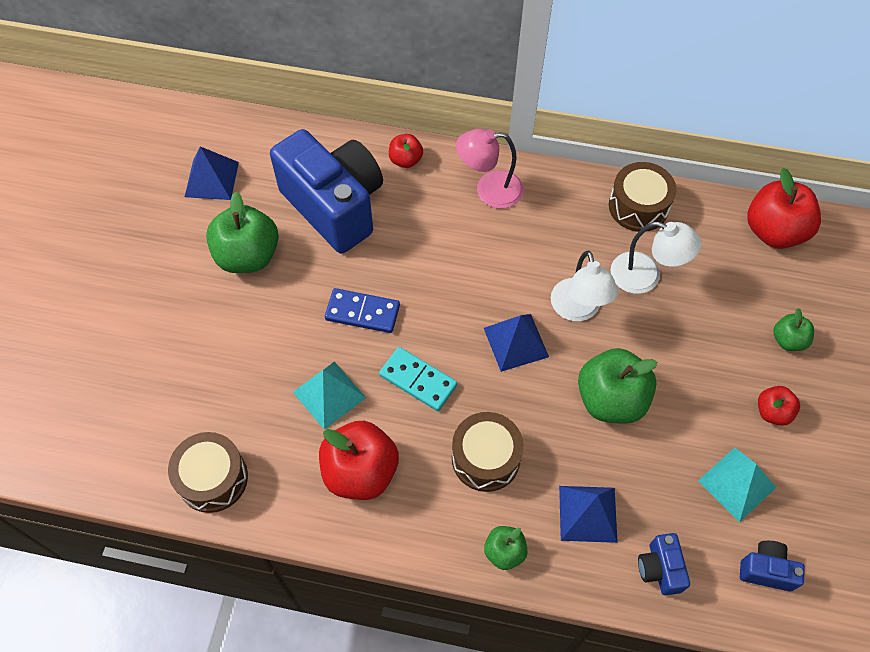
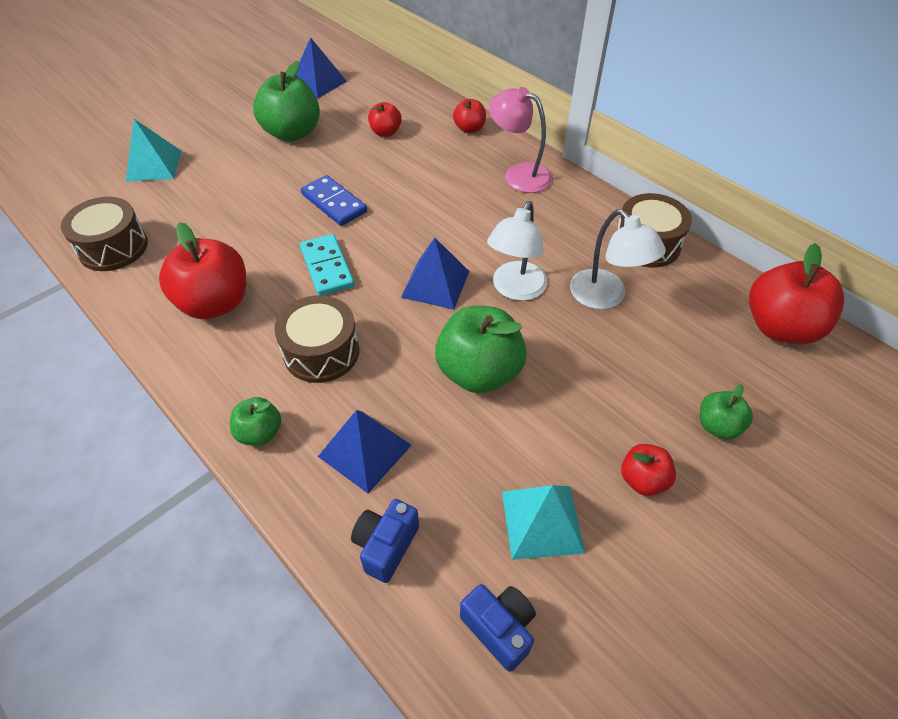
camera: 35 degrees right, 10 degrees down
blue camera [270,129,383,254] -> red apple [368,102,402,137]
turquoise pyramid [293,362,366,430] -> turquoise pyramid moved to [126,119,181,182]

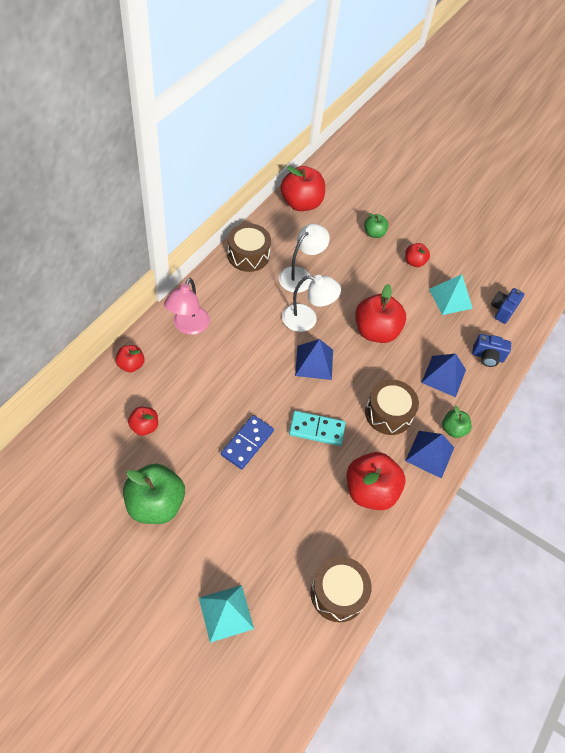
camera: 110 degrees left, 5 degrees up
blue pyramid [295,37,347,99] -> blue pyramid moved to [405,431,454,479]
turquoise domino [300,234,355,295] -> turquoise domino turned 45 degrees clockwise [289,411,346,446]
green apple [435,306,527,394] -> red apple [355,284,406,343]

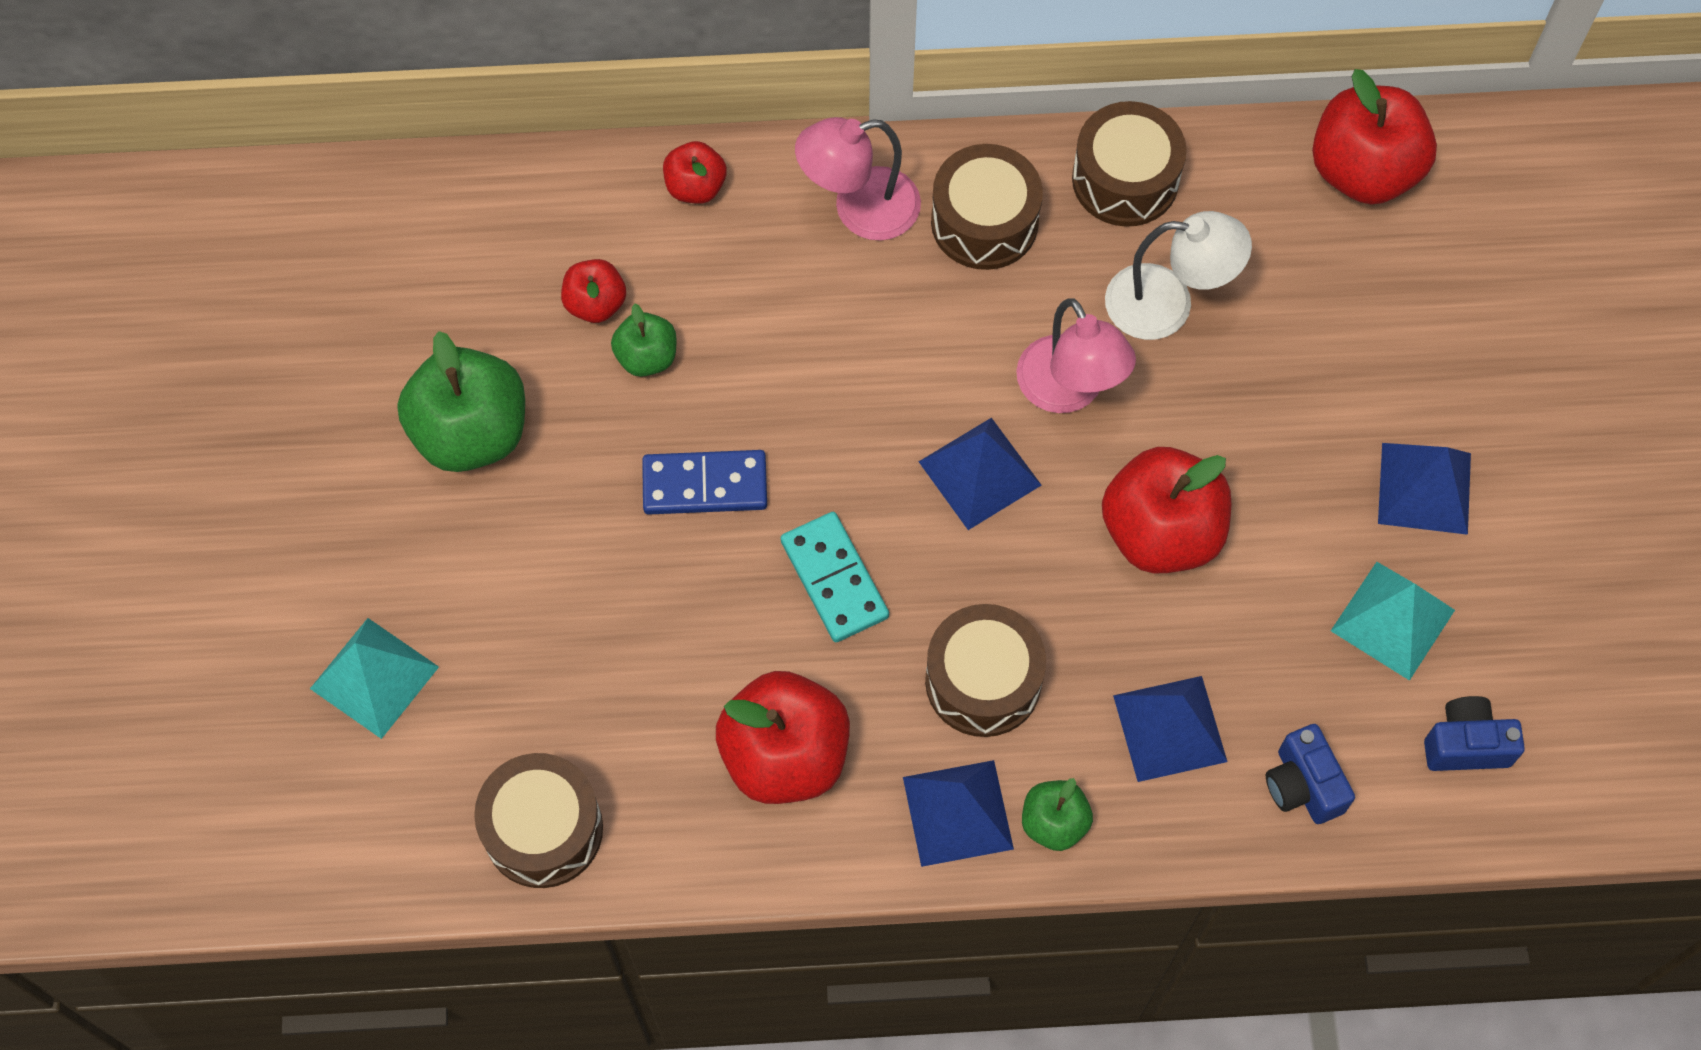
camera: 60 degrees right, 10 degrees up
white lamp [282,275,341,332] -> pink lamp [1016,298,1136,413]
green apple [364,213,388,238] -> green apple moved to [611,304,677,377]
red apple [405,243,430,267] -> blue pyramid [1378,443,1471,535]
none -> brown drum [931,144,1043,270]

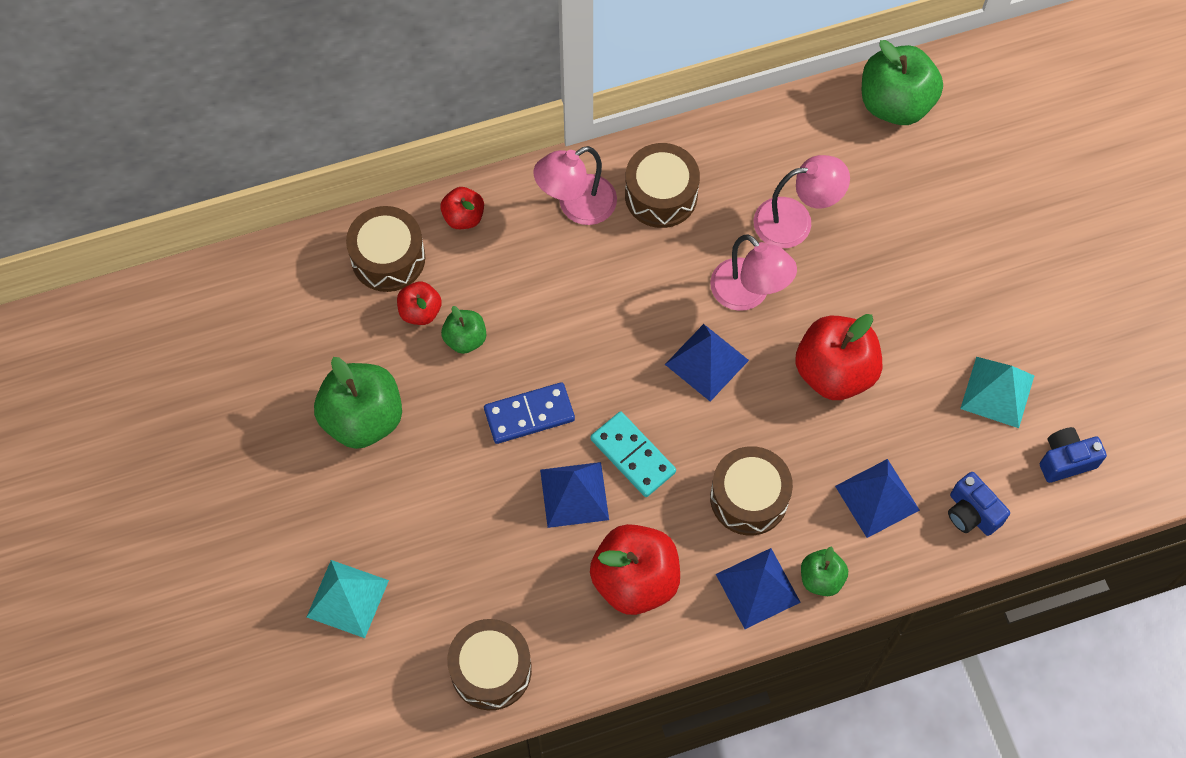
camera: 15 degrees left, 0 degrees up
brown drum [1072,101,1187,227] -> brown drum moved to [346,206,425,292]
white lamp [1105,211,1252,340] -> pink lamp [753,155,850,248]
red apple [1312,69,1437,205] -> green apple [862,40,943,125]
blue pyramid [1378,443,1471,535] -> blue pyramid moved to [540,462,609,528]

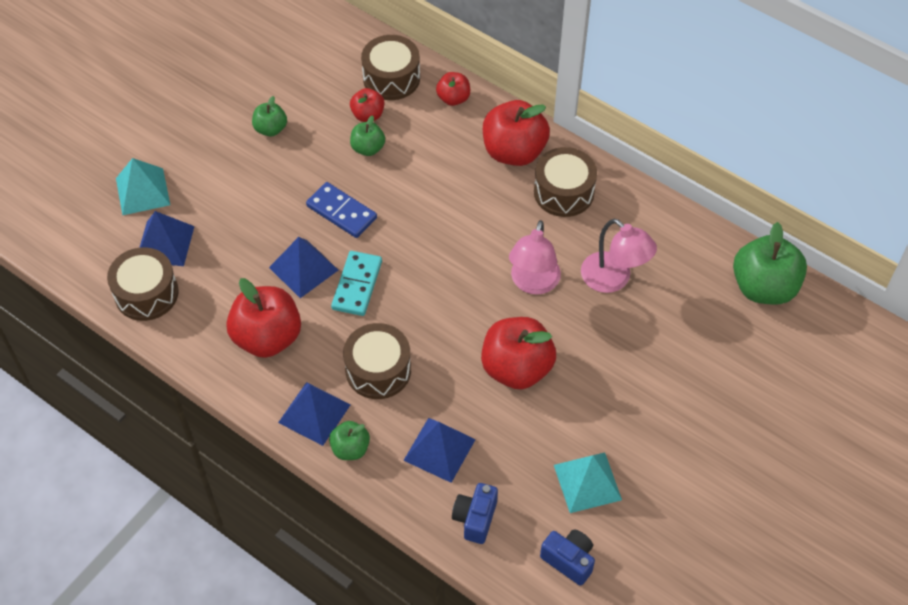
camera: 55 degrees right, 10 degrees down
green apple [314,357,402,449] -> green apple [252,96,287,136], size x0.53
pink lamp [533,146,617,225] -> red apple [483,100,550,166]
blue pyramid [665,324,749,402] -> blue pyramid moved to [139,211,195,266]

